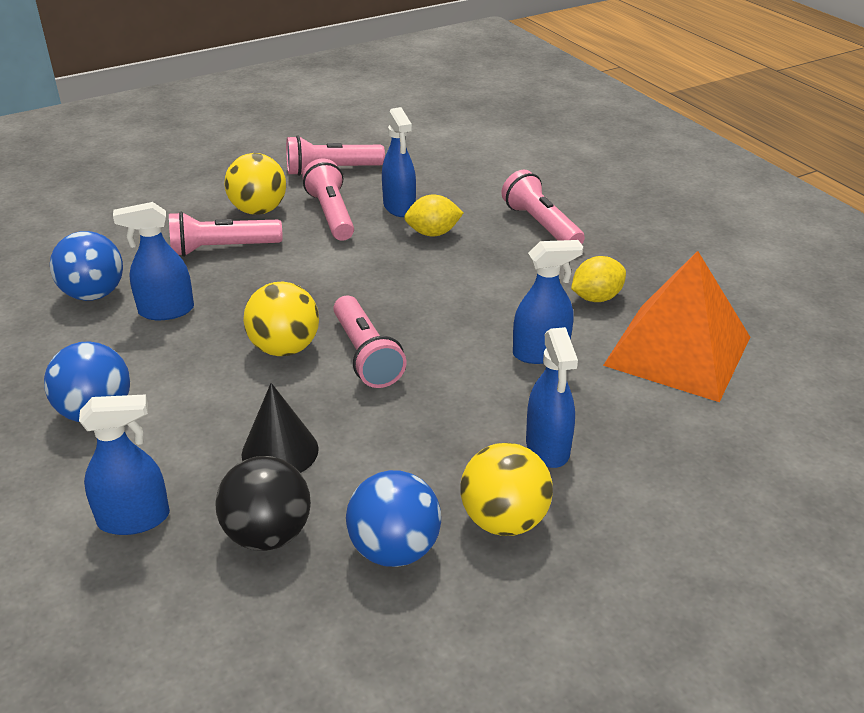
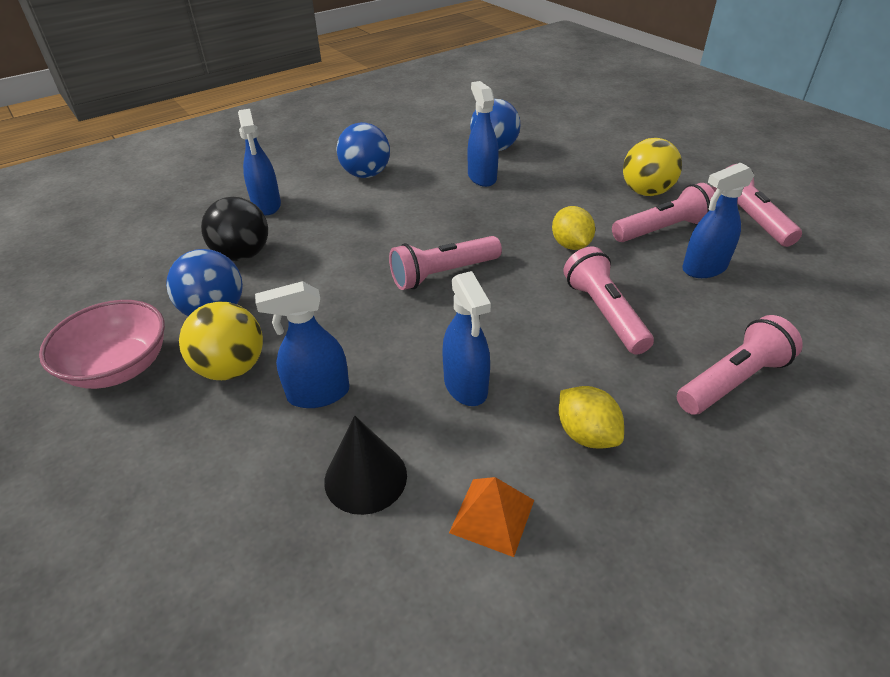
camera: 85 degrees right, 5 degrees up
pink flashlight [169,212,282,257] -> pink flashlight moved to [563,246,654,355]
black cone [241,383,319,473] -> black cone moved to [324,416,407,515]
yellow ball [243,281,319,356] -> none
yellow lemon [404,194,463,236] -> yellow lemon moved to [552,206,595,250]
orange pyramid [603,251,750,402] -> orange pyramid [449,477,534,557], size x0.45
none -> pink bowl [39,300,165,389]

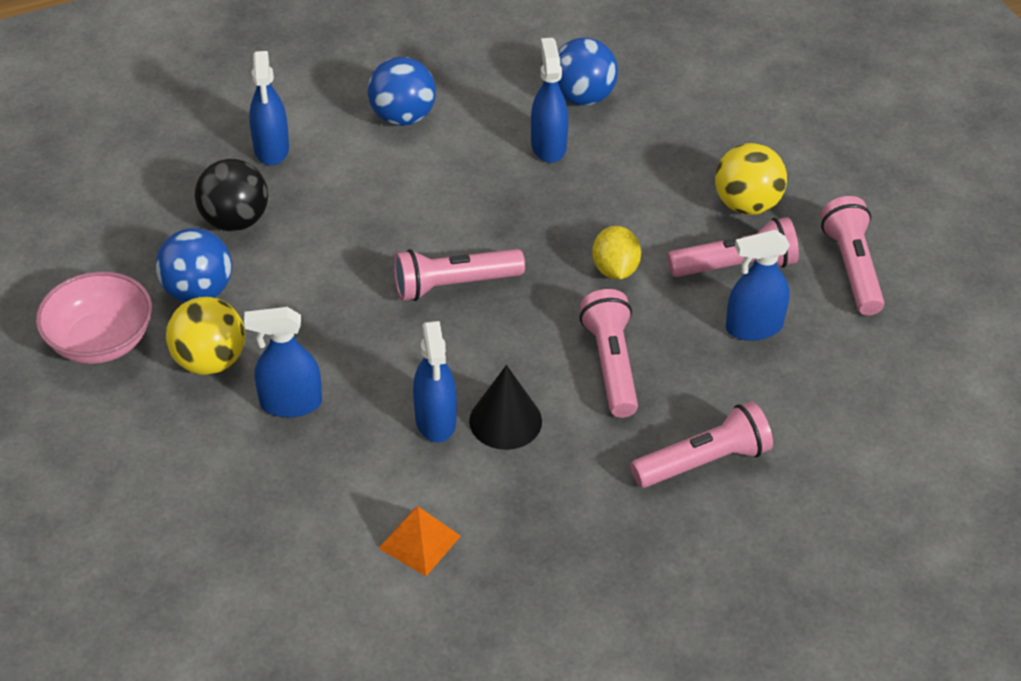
camera: 10 degrees right, 5 degrees up
black cone [324,416,407,515] -> black cone moved to [469,365,542,450]
yellow lemon [559,386,624,449] -> none

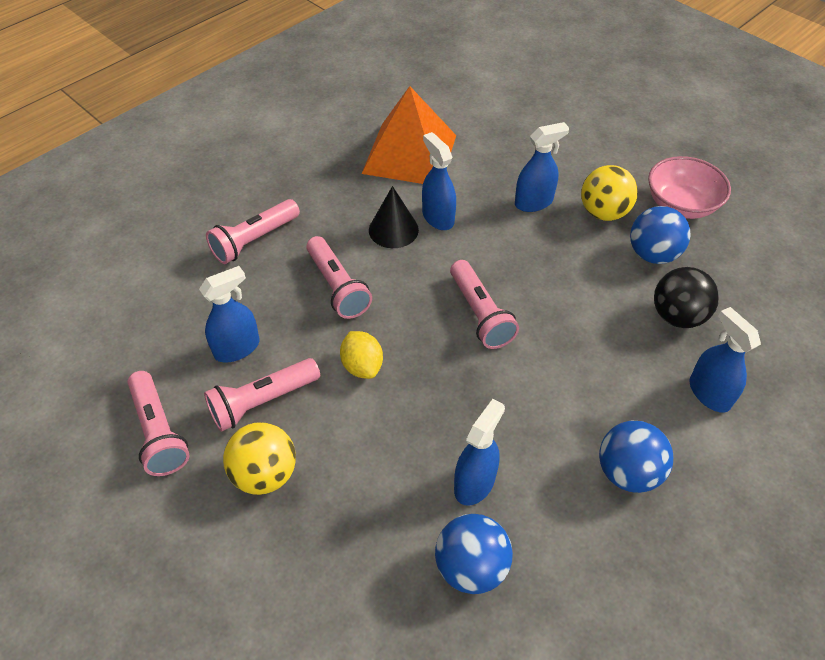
camera: 160 degrees right, 5 degrees up
orange pyramid [378,506,460,576] -> orange pyramid [362,86,456,184], size x2.24
pink flashlight [394,249,525,301] -> pink flashlight turned 105 degrees clockwise [450,260,519,349]
blue spray bottle [531,38,568,163] -> blue spray bottle turned 120 degrees counterclockwise [454,399,505,506]

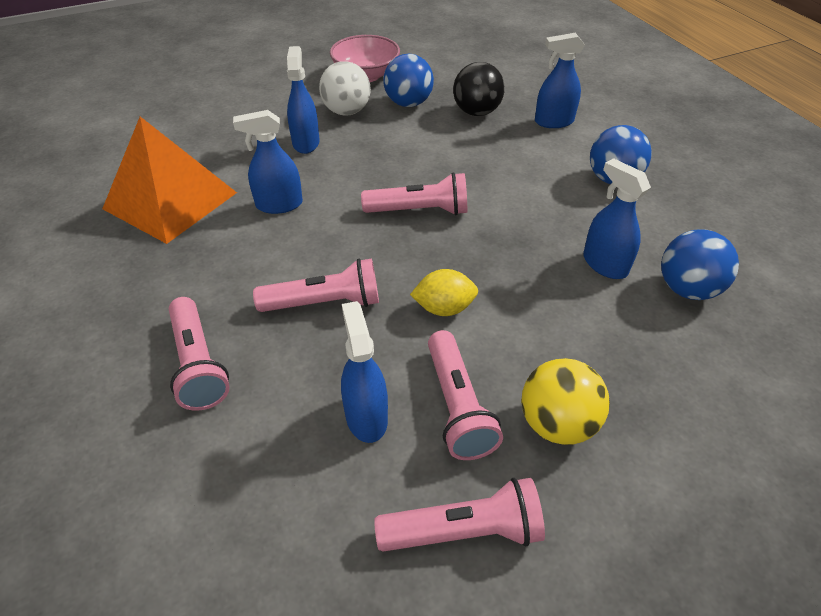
camera: 70 degrees left, 5 degrees down
black cone [369,186,419,248] -> none
yellow ball [581,165,638,221] -> white ball [319,61,371,116]

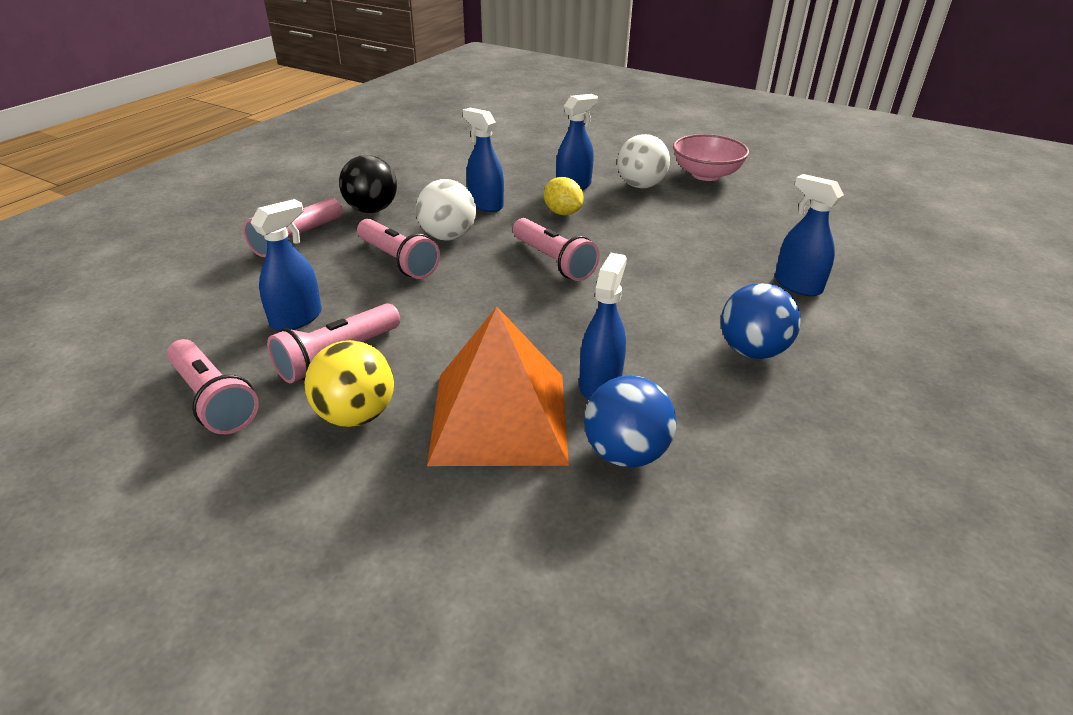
camera: 55 degrees right, 10 degrees down
orange pyramid [102,117,237,244] -> orange pyramid moved to [427,306,569,466]
blue ball [383,53,434,107] -> none
yellow lemon [410,269,478,316] -> yellow lemon moved to [544,177,584,215]
black ball [453,62,505,116] -> black ball moved to [339,155,397,213]
none -> white ball [416,179,476,241]

